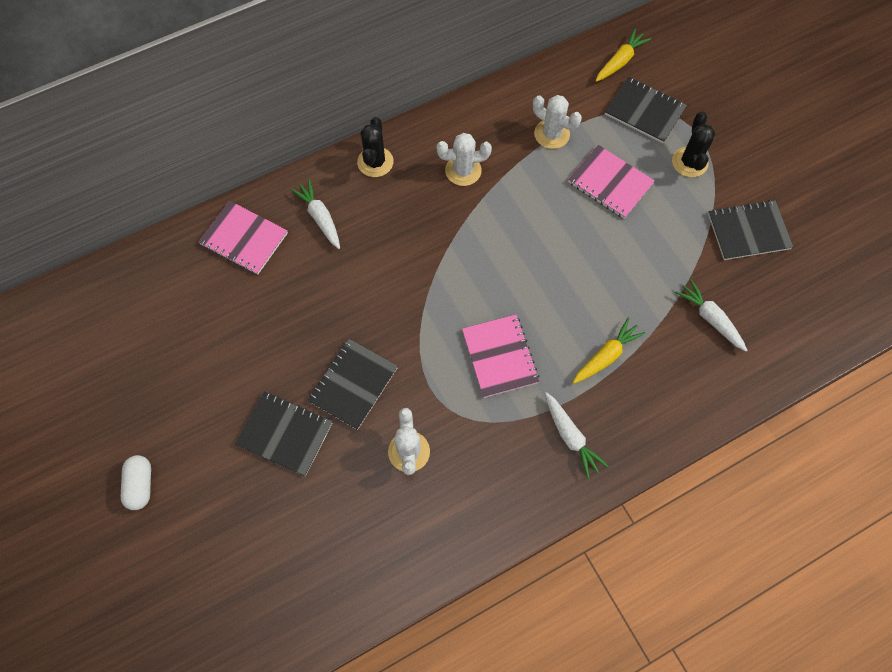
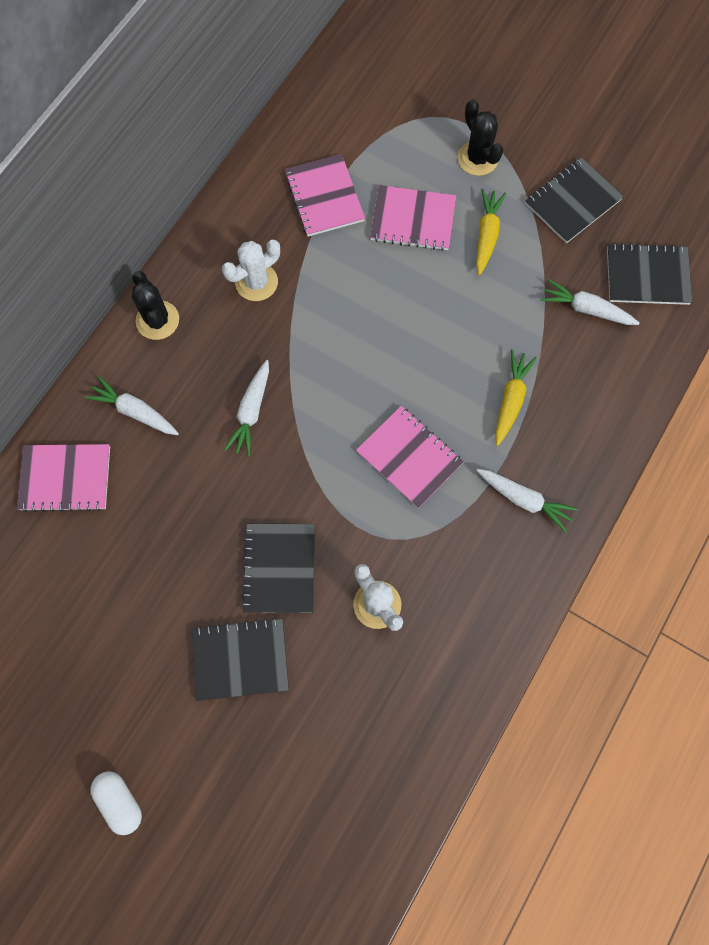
camera: 30 degrees left, 5 degrees up
white cactus [533,95,582,149] -> pink notebook [285,154,365,237]
yellow carrot [595,28,651,82] -> yellow carrot moved to [476,189,506,275]
black notebook [605,77,687,143] -> black notebook moved to [607,243,692,305]
none -> white carrot [224,360,269,457]

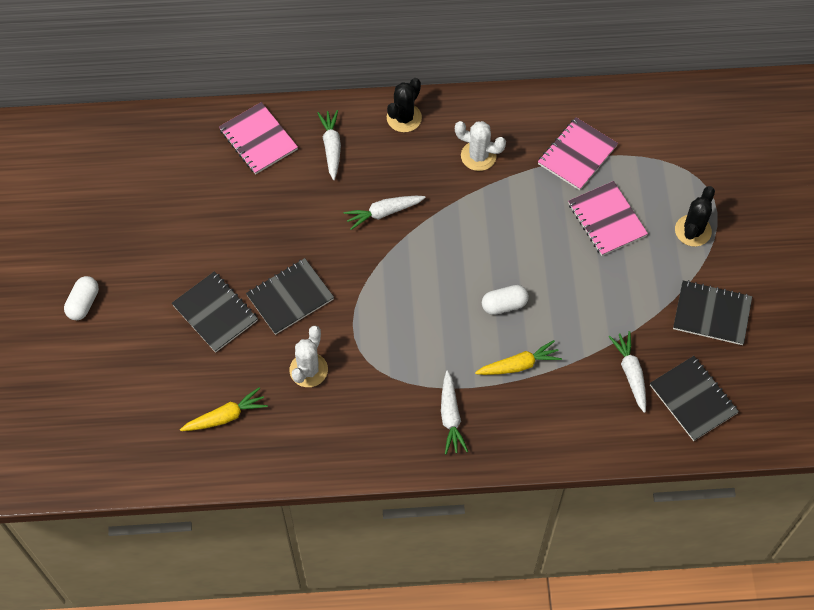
camera: 55 degrees right, 10 degrees down
pink notebook [356,406,464,509] -> none
yellow carrot [476,189,506,275] -> yellow carrot moved to [180,387,268,431]
none -> white capsule [482,285,529,315]

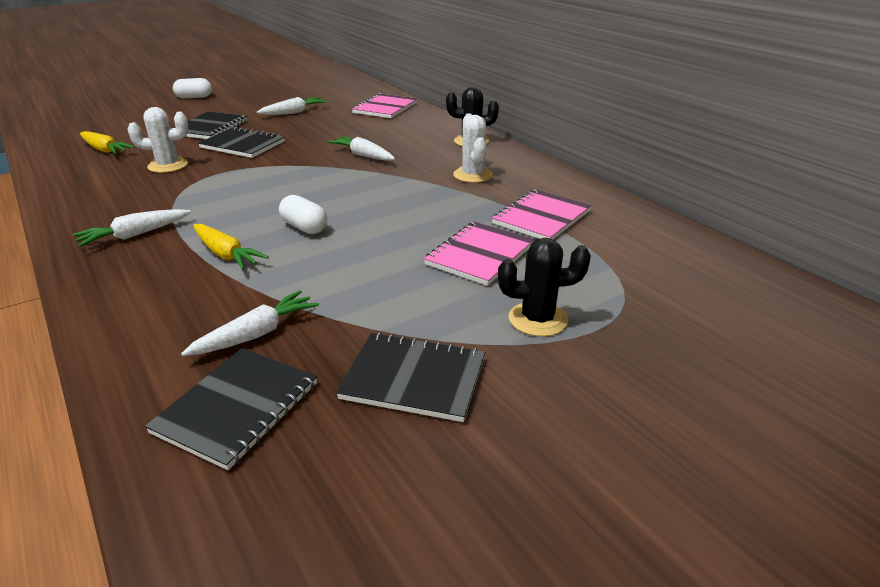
camera: 60 degrees right, 30 degrees down
white carrot [317,110,341,180] -> white carrot moved to [257,97,327,115]
pink notebook [538,117,618,190] -> pink notebook turned 60 degrees counterclockwise [492,189,592,239]
black notebook [673,280,752,345] -> black notebook turned 60 degrees counterclockwise [336,333,485,422]

